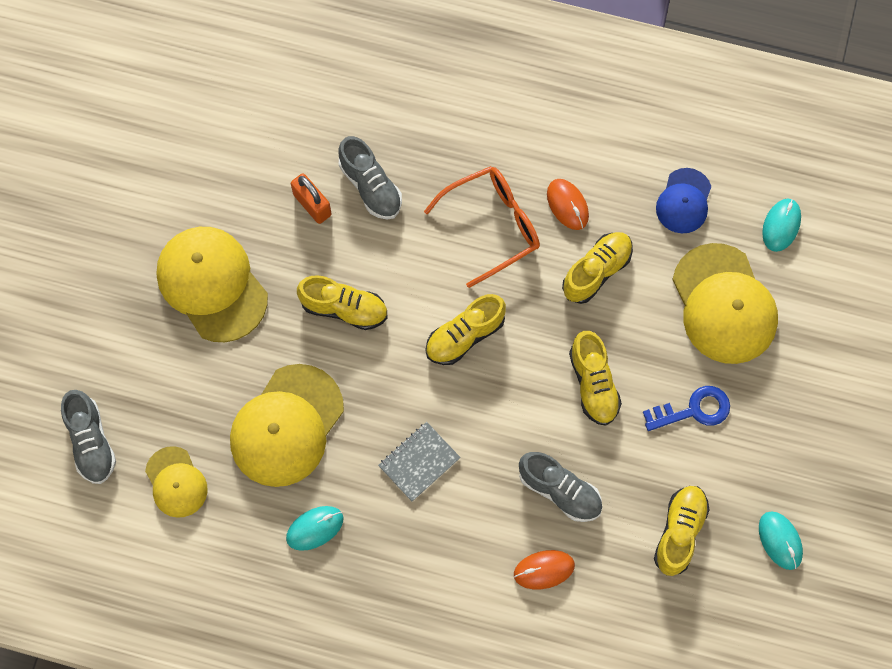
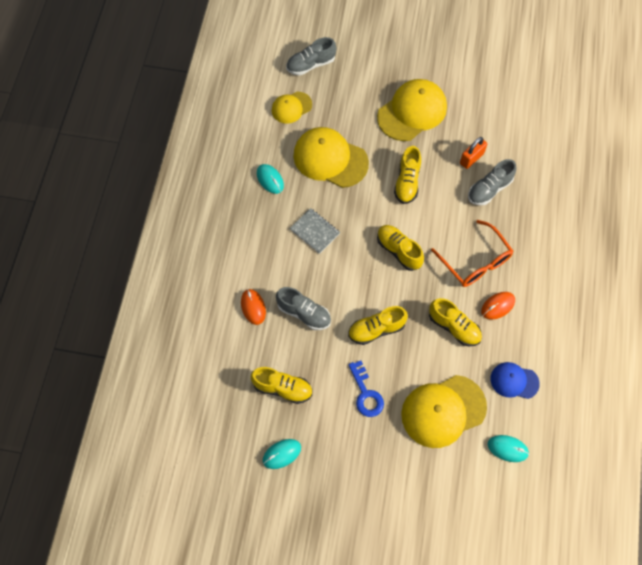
camera: 85 degrees right, 5 degrees down
grey shoe [519,452,602,522] -> grey shoe turned 90 degrees counterclockwise [276,287,331,330]

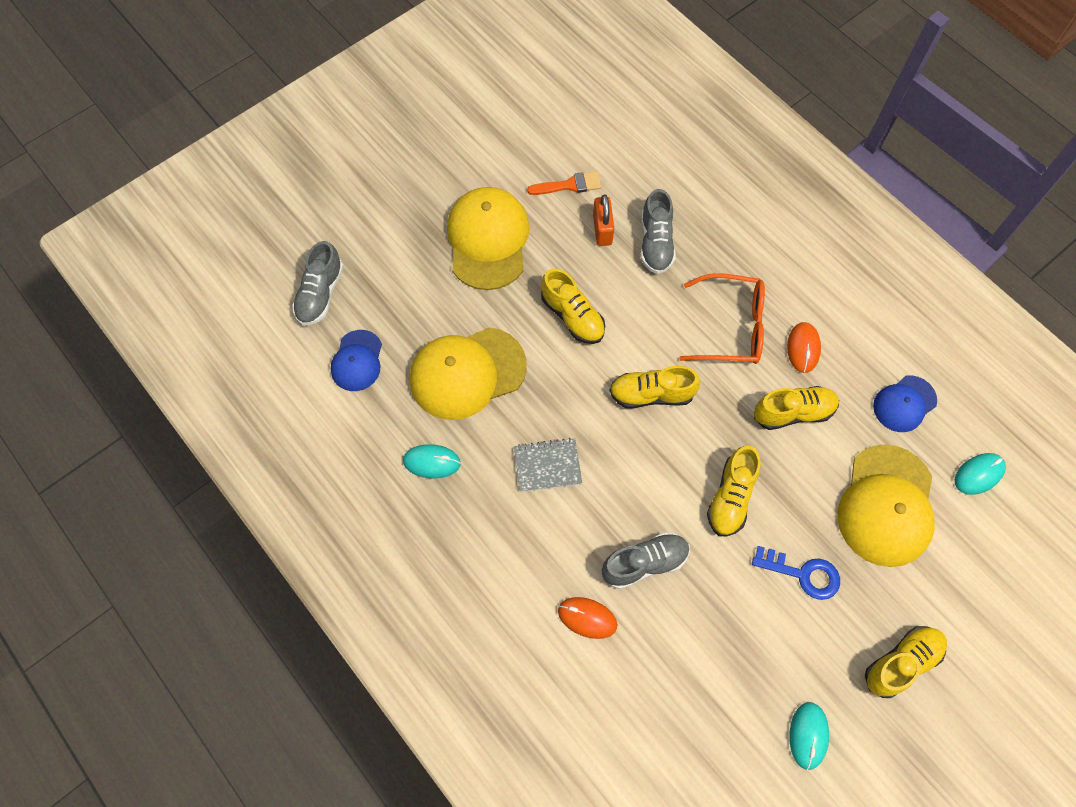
camera: 50 degrees left, 0 degrees up
yellow shoe [251,367,312,404] -> yellow shoe moved to [865,626,947,698]
yellow cap [272,92,312,124] -> blue cap [331,330,382,391]
none -> orange brush [527,171,601,195]

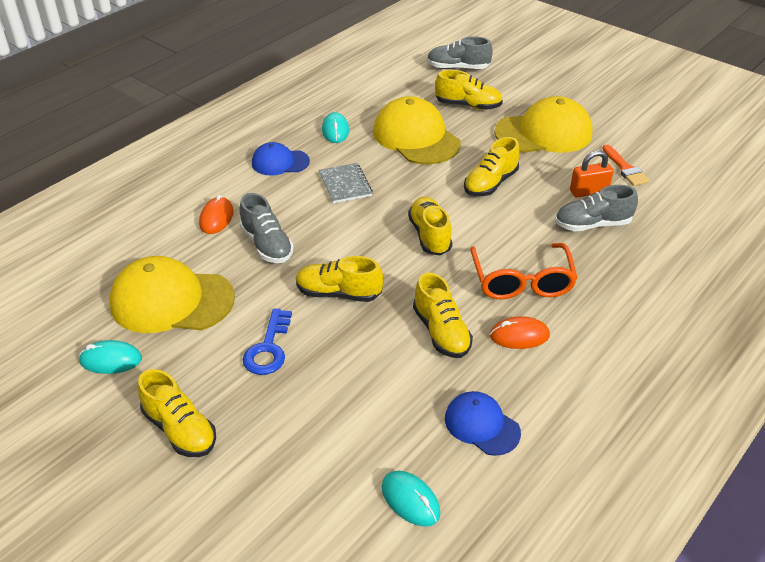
camera: 80 degrees right, 25 degrees down
blue cap [331,330,382,391] -> blue cap moved to [252,142,310,175]
yellow cap [838,444,935,567] -> yellow cap moved to [109,256,235,333]
none -> yellow shoe [435,70,503,110]

